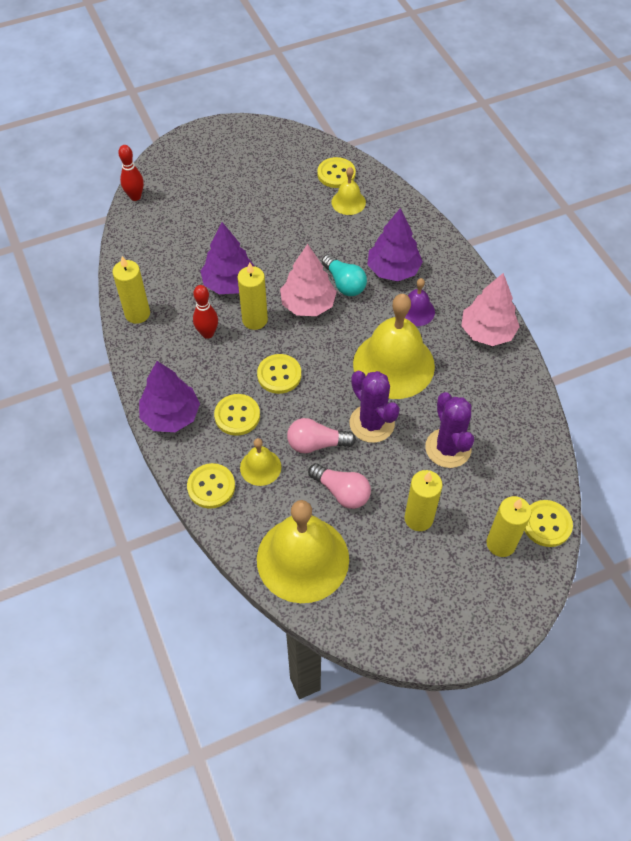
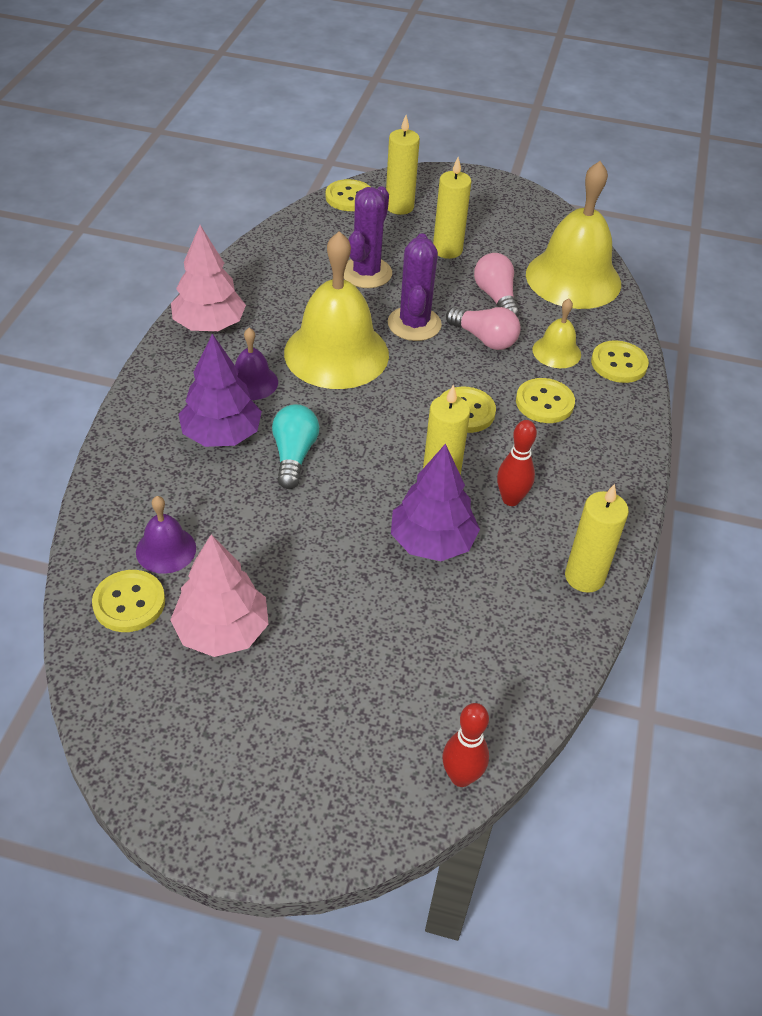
camera: 145 degrees left, 10 degrees down
purple tree [139,361,200,432] -> none
pink tree [280,244,337,316] -> pink tree moved to [170,534,269,657]
yellow bell [332,167,366,215] -> purple bell [136,496,196,574]

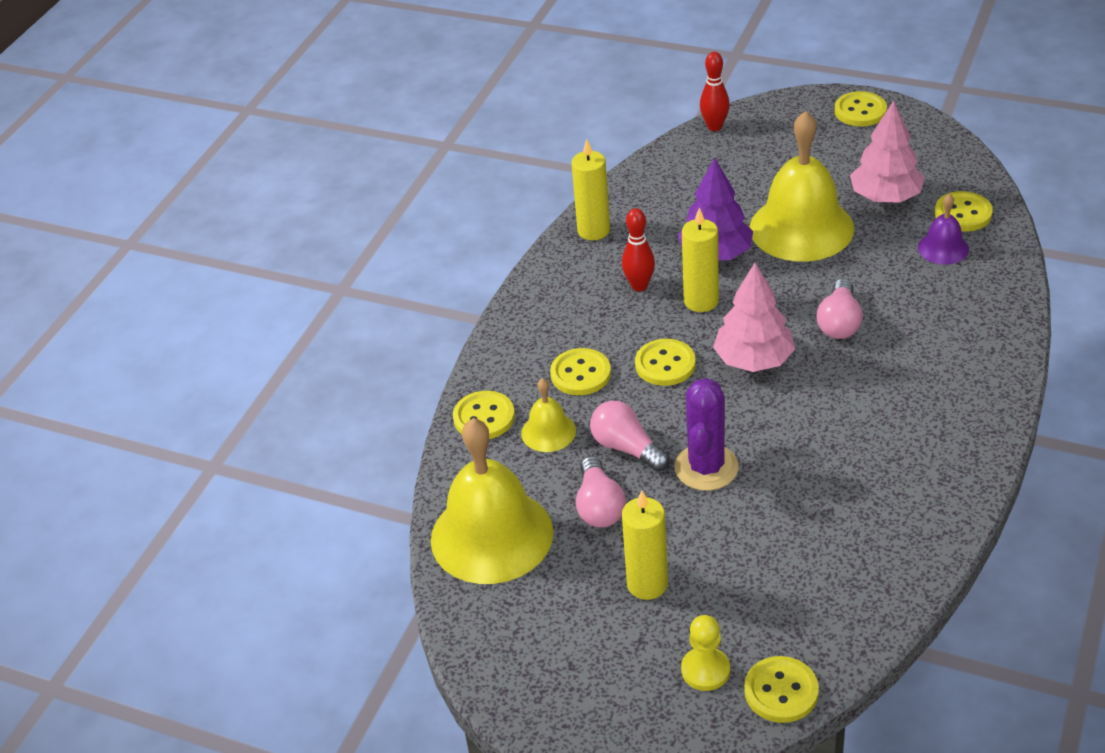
camera: 165 degrees left, 5 degrees down
pink tree [171,225,246,331] -> pink tree moved to [713,263,795,372]
purple tree [178,334,262,447] -> none
purple bell [235,328,278,400] -> none
turquoise light bulb [272,404,319,489] -> pink light bulb [816,279,863,339]
yellow bell [284,231,389,389] -> yellow bell moved to [750,111,854,262]
purple cactus [344,186,392,288] -> none
yellow candle [386,115,420,215] -> yellow pawn [681,615,730,691]
none -> yellow button [834,91,887,127]

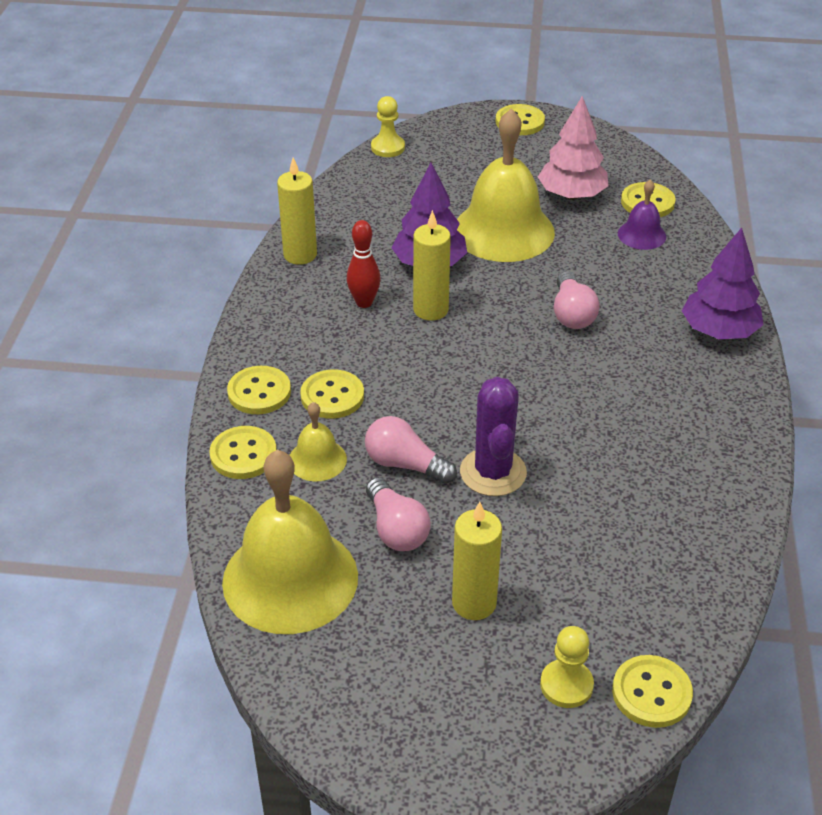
camera: 20 degrees left, 0 degrees up
yellow button [635,339,696,386] -> yellow button moved to [227,366,291,414]
red bowling pin [700,52,730,131] -> yellow pawn [371,96,405,157]
pink tree [713,263,795,372] -> none
none -> purple tree [682,228,764,339]

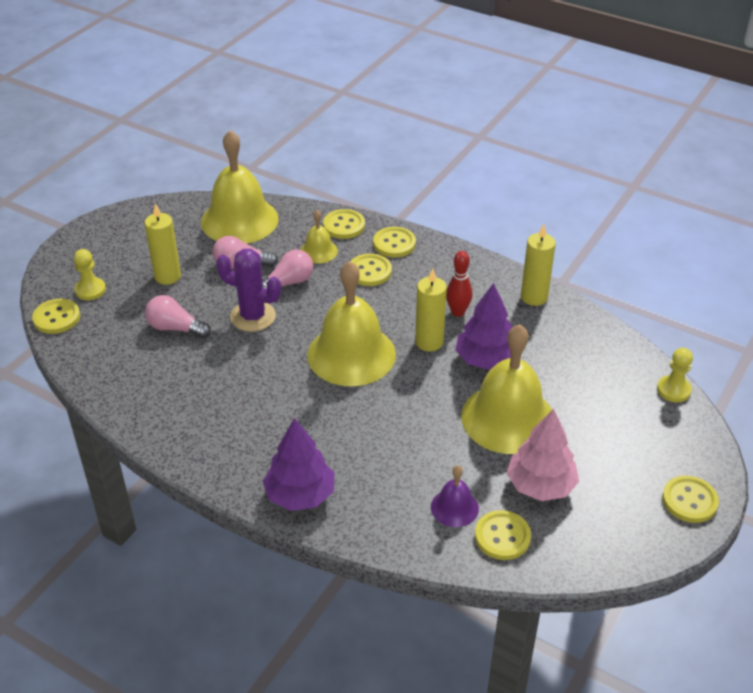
camera: 115 degrees right, 0 degrees up
pink light bulb [554,271,600,329] -> pink light bulb moved to [145,295,211,338]
none -> yellow bell [307,261,396,386]

